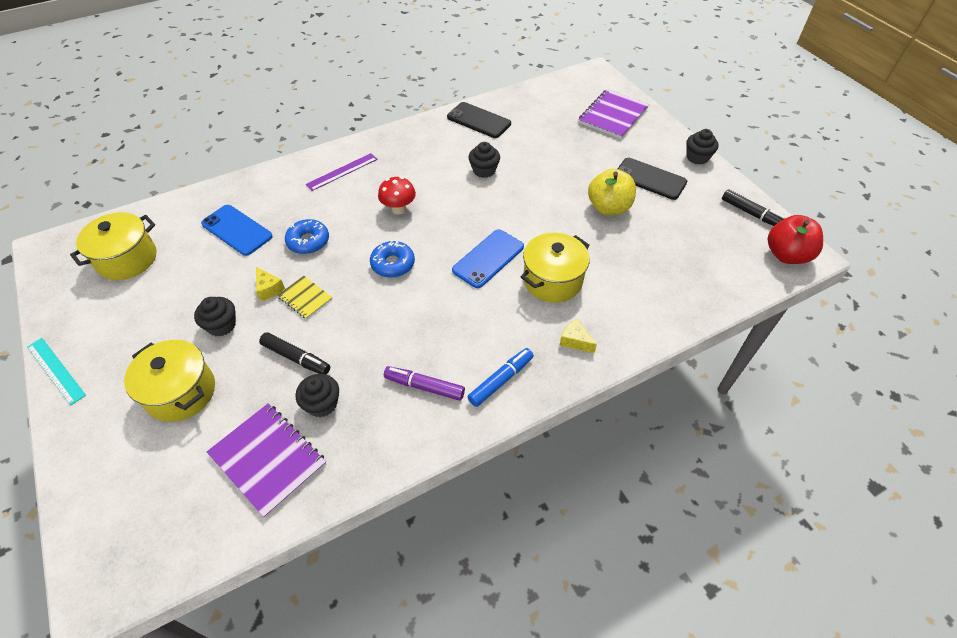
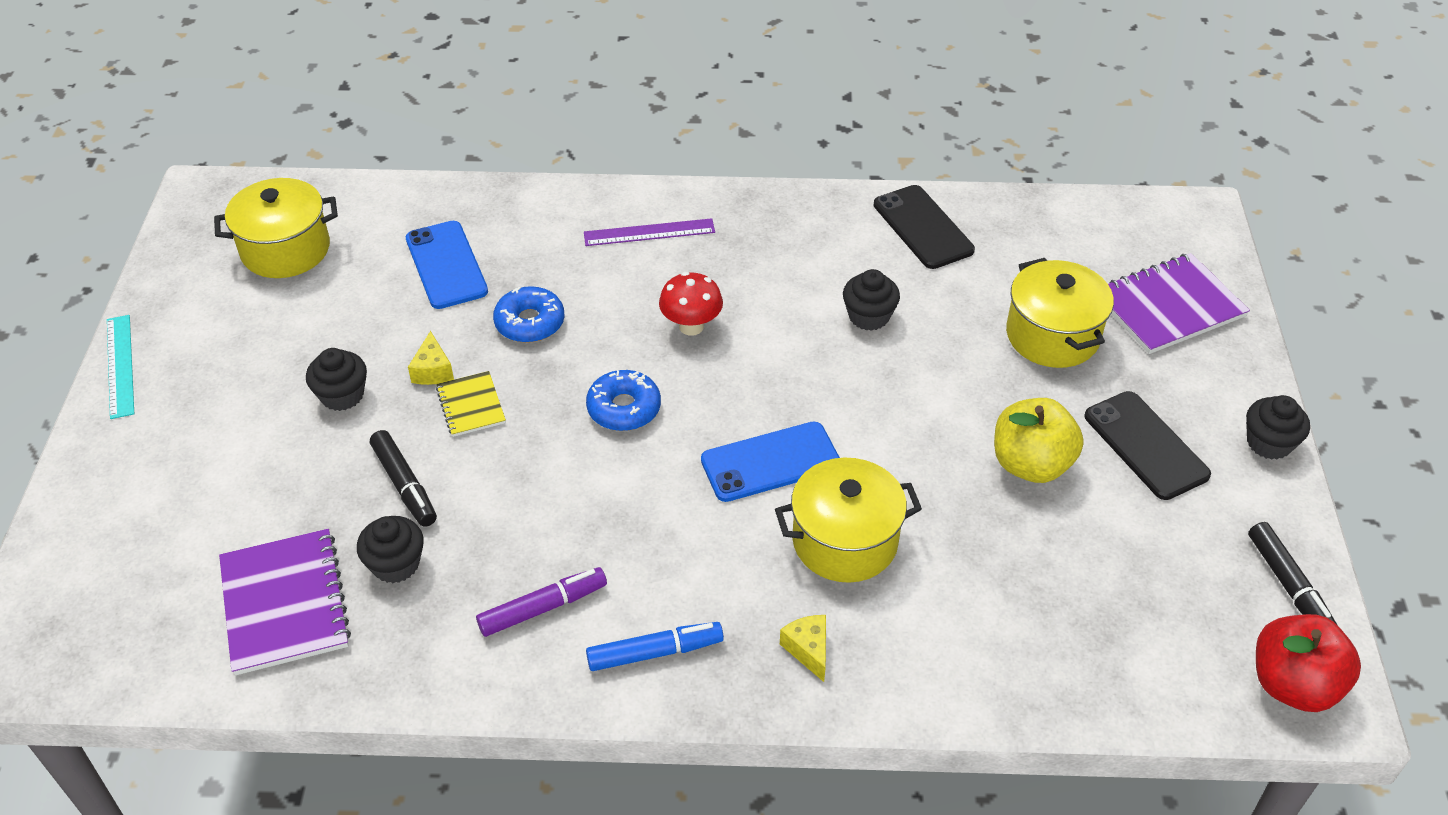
camera: 30 degrees right, 5 degrees down
yellow pot [124,340,215,422] -> yellow pot moved to [1006,258,1114,368]
purple marker [384,366,465,401] -> purple marker turned 105 degrees clockwise [476,567,607,637]

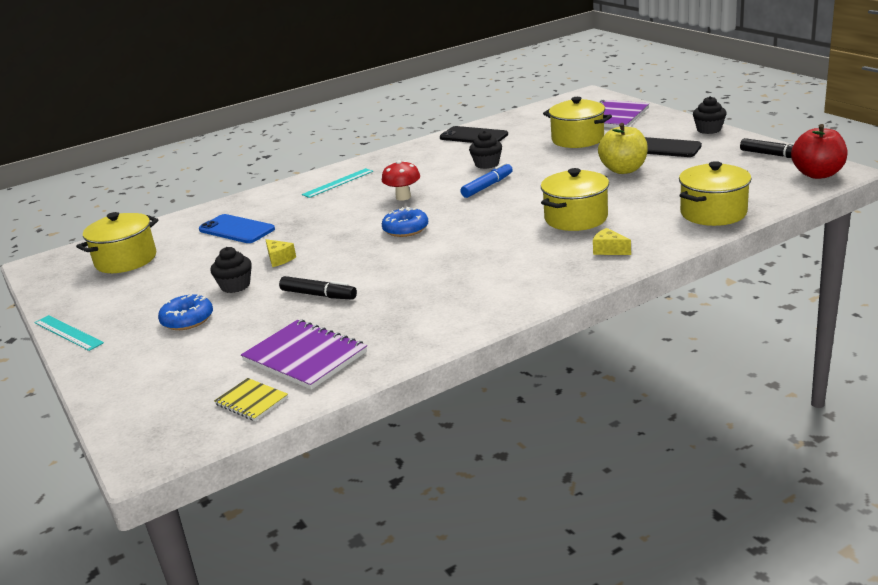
camera: 30 degrees left, 20 degrees down
black cupcake [357,516,424,583] -> none
yellow notebook [436,371,506,437] -> yellow notebook moved to [214,378,288,421]
purple marker [476,567,607,637] -> none
blue donut [493,286,565,343] -> blue donut moved to [158,294,213,330]
purple ruler [584,218,715,246] -> turquoise ruler [302,168,373,198]
blue marker [586,622,724,671] -> blue marker moved to [460,162,513,198]
blue phone [701,422,840,502] -> none
none -> yellow pot [679,161,752,226]

